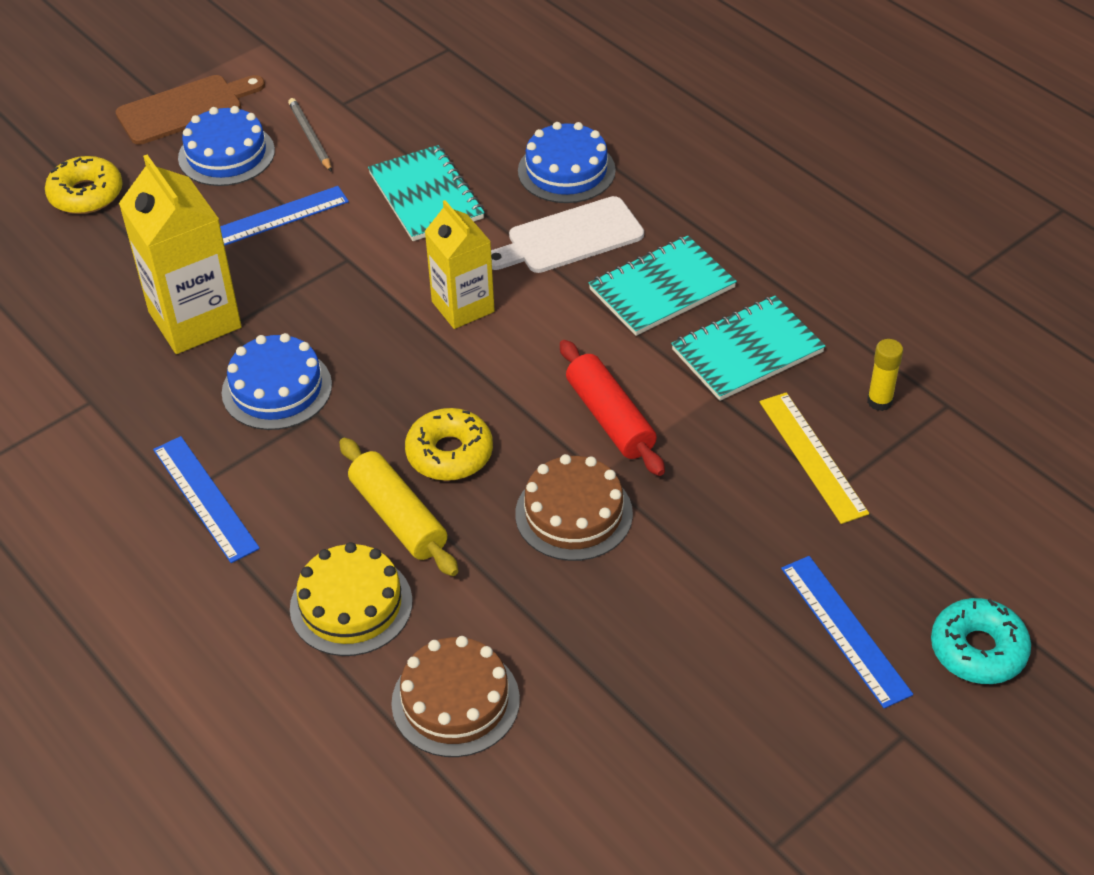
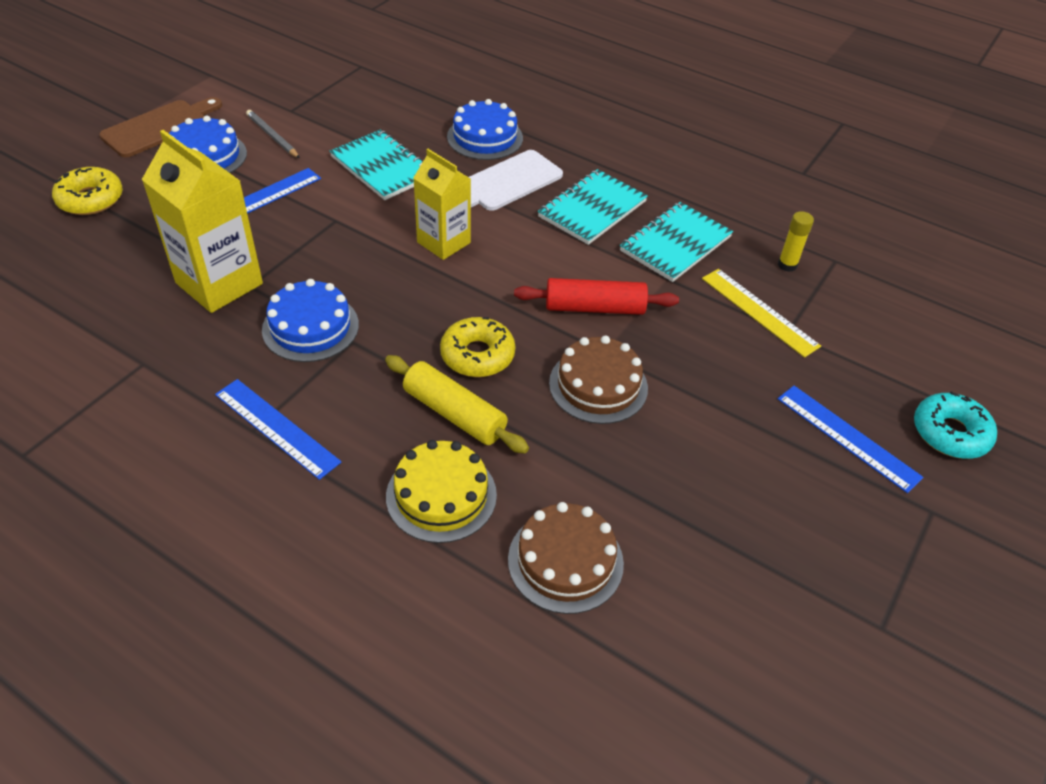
camera: 20 degrees left, 0 degrees up
red rolling pin [560,340,665,476] -> red rolling pin turned 45 degrees counterclockwise [514,278,679,315]

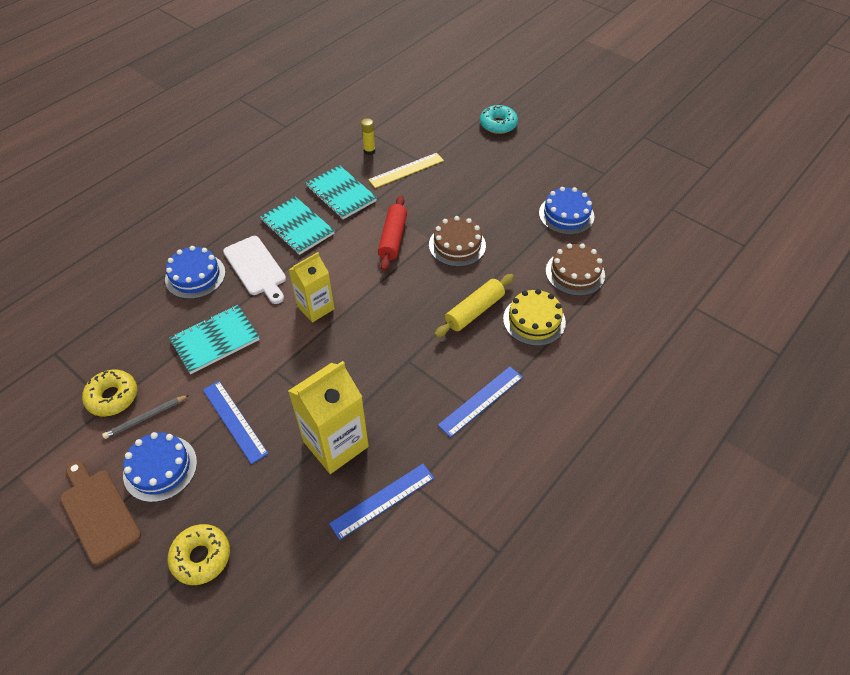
camera: 80 degrees left, 5 degrees up
blue cake [262,279,359,362] -> blue cake moved to [539,187,595,235]
yellow donut [440,317,515,377] -> yellow donut moved to [82,370,137,416]
blue ruler [778,386,924,493] -> blue ruler moved to [329,464,434,540]

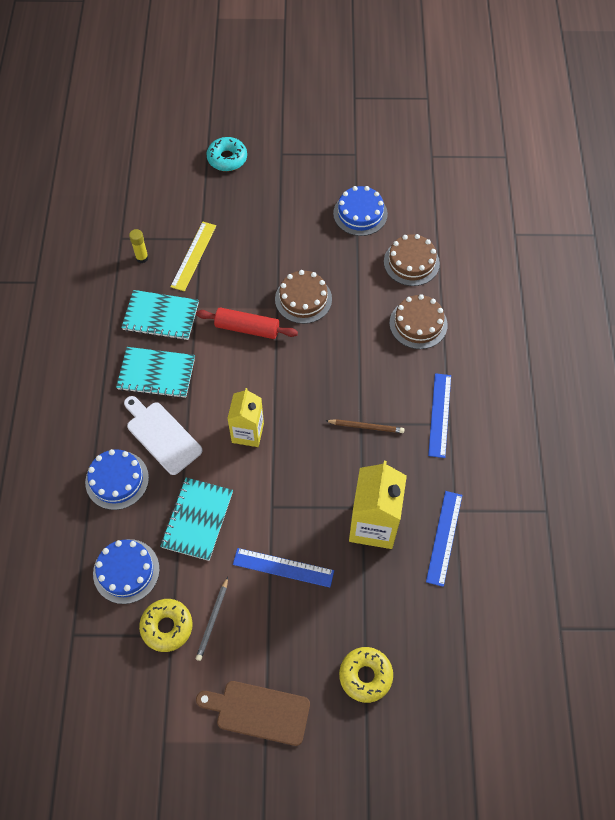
camera: 40 degrees left, 10 degrees up
blue cake [123,432,197,502] -> blue cake moved to [93,539,160,604]
white cutting board [223,236,286,304] -> white cutting board turned 150 degrees counterclockwise [124,396,202,475]
red rolling pin [378,196,407,271] -> red rolling pin turned 45 degrees counterclockwise [196,307,298,339]
yellow rolling pin [434,274,514,338] -> none
yellow cake [503,289,566,346] -> brown cake [389,294,448,349]
none -> brown pencil [326,419,404,433]

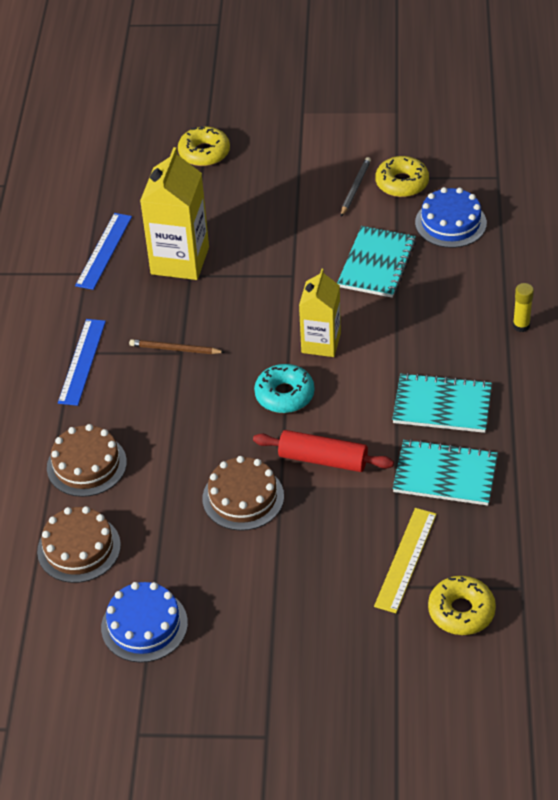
camera: 175 degrees left, 15 degrees down
blue cake [85,449,149,510] -> none
white cutting board [124,396,202,475] -> none
yellow glue stick [129,229,149,263] -> yellow glue stick moved to [513,283,534,332]
brown cutting board [196,681,310,746] -> none
turquoise donut [207,137,247,171] -> turquoise donut moved to [254,364,315,413]
blue ruler [233,548,334,587] -> none
none -> yellow donut [428,576,496,635]

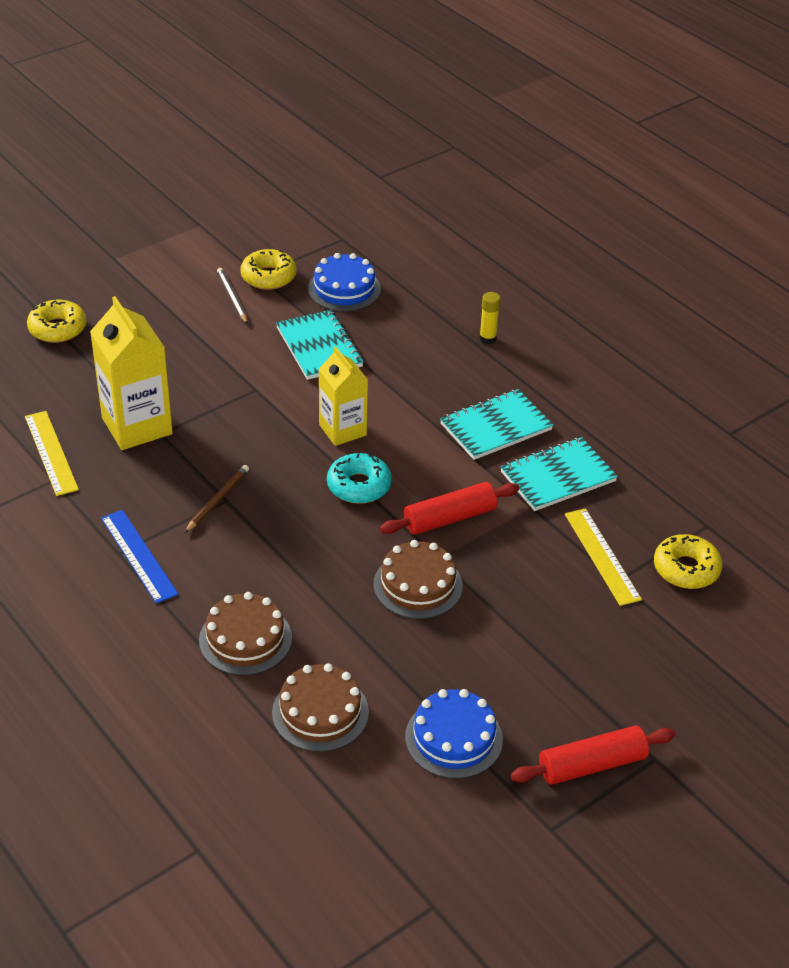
camera: 45 degrees left, 5 degrees down
blue ruler [75,213,132,290] -> yellow ruler [25,411,79,496]
brown pencil [129,339,225,354] -> brown pencil turned 150 degrees clockwise [185,465,249,533]
none -> red rolling pin [511,726,676,785]

